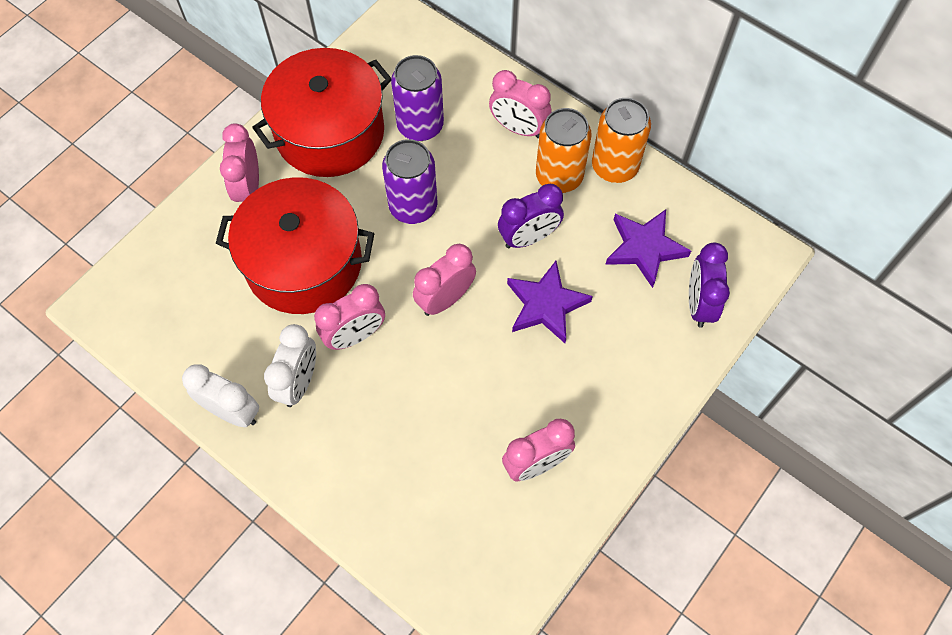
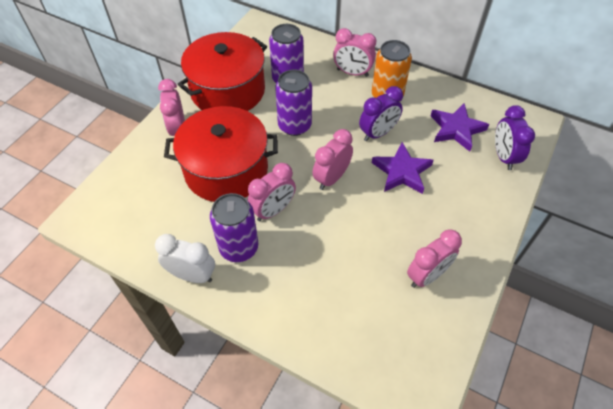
camera: 10 degrees left, 10 degrees down
white clock [264,324,316,407] -> purple can [210,193,258,262]
orange can [592,98,651,183] -> none

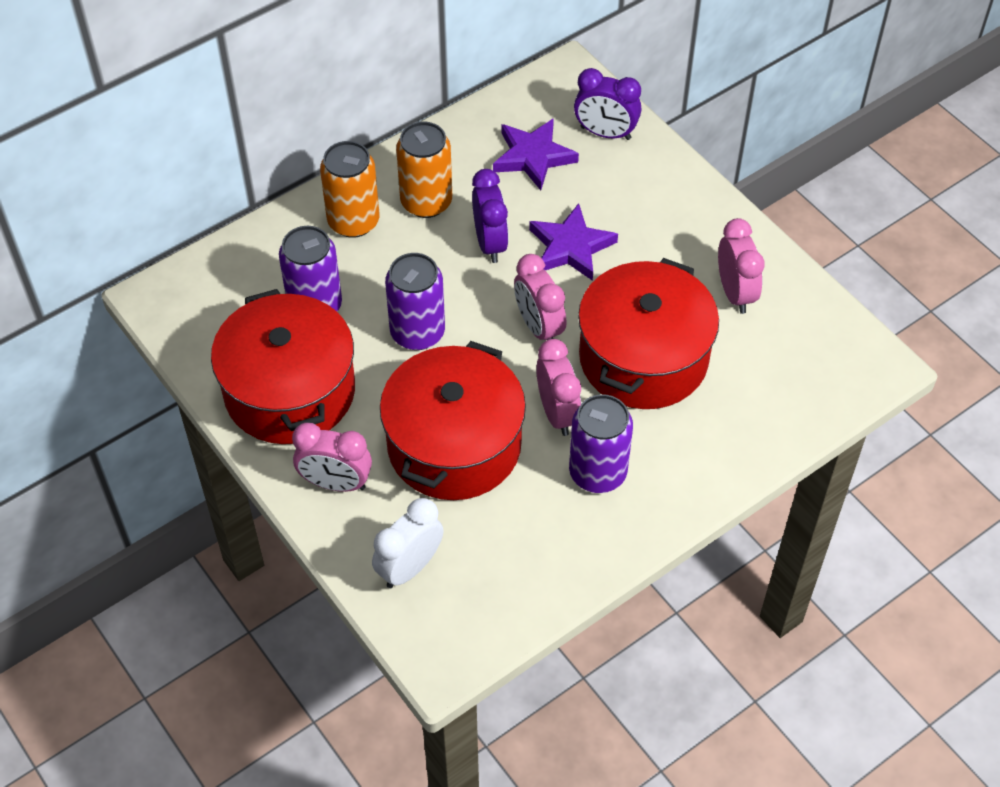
camera: 65 degrees left, 0 degrees up
white clock [155,234,215,283] -> white clock moved to [372,498,443,588]
pink clock [333,28,376,77] -> orange can [320,141,379,238]
none -> red pot [578,258,719,409]

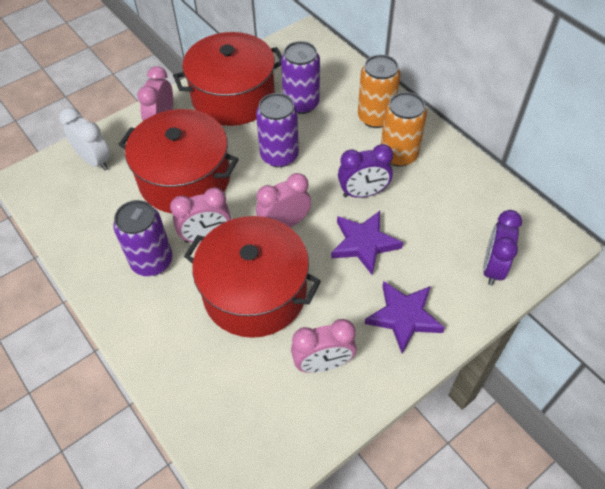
camera: 90 degrees right, 0 degrees up
purple star [493,118,579,190] -> purple star moved to [365,281,445,354]

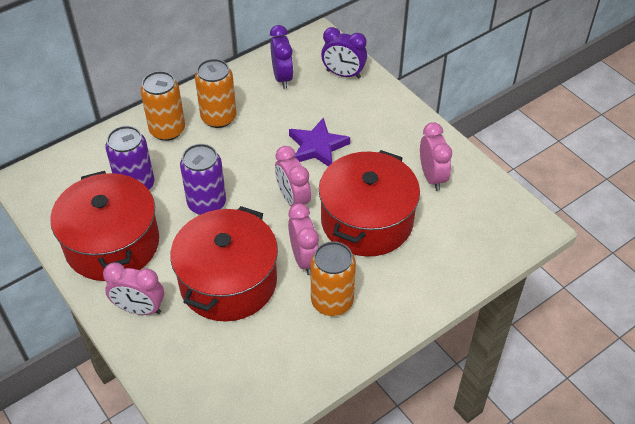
camera: 90 degrees left, 5 degrees down
white clock [60,108,110,171] -> none
purple can [113,200,172,276] -> orange can [310,241,356,316]
purple clock [338,144,393,198] -> purple clock moved to [270,25,293,89]
purple star [365,281,445,354] -> none

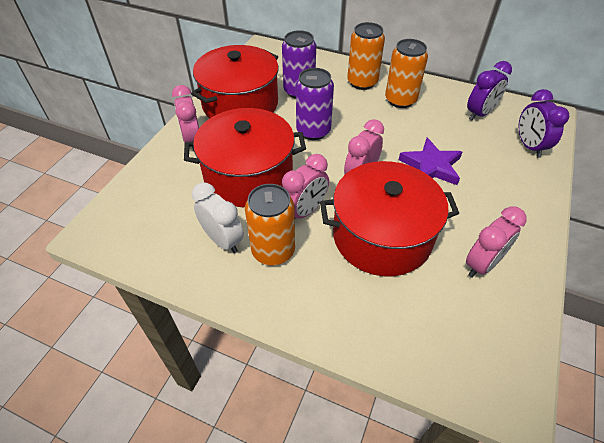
camera: 60 degrees right, 0 degrees up
none -> white clock [192,182,244,254]

